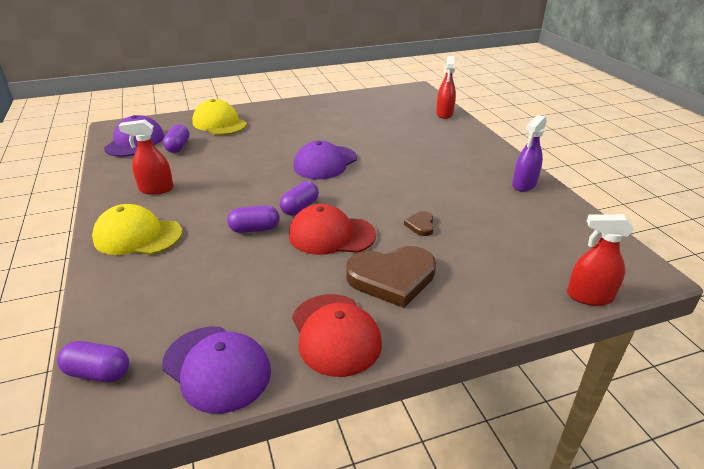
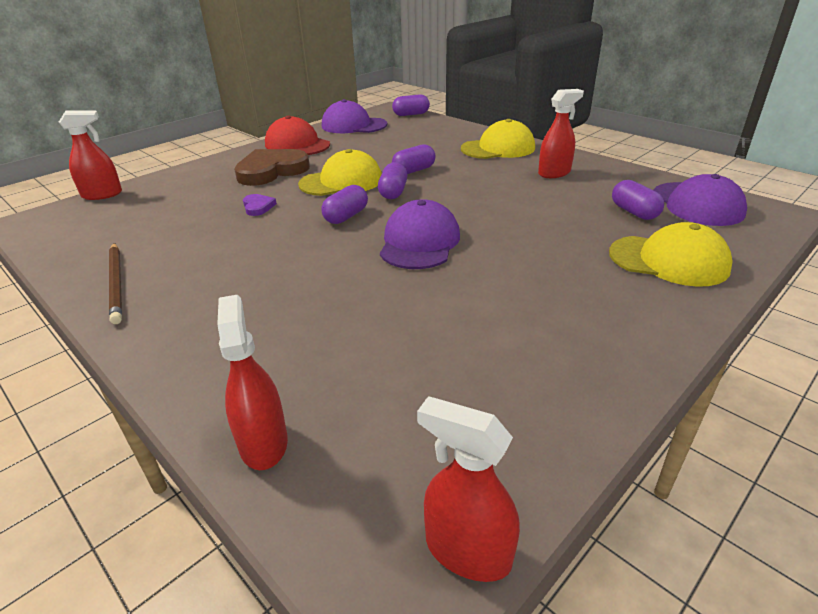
camera: 155 degrees right, 0 degrees up
red cap [289,204,376,255] -> yellow cap [298,149,382,196]
brown heart [404,211,434,236] -> purple heart [243,194,277,216]
purple spray bottle [512,115,547,192] -> brown pencil [109,243,122,324]
none -> purple capsule [321,185,368,224]
none -> red spray bottle [417,396,520,582]

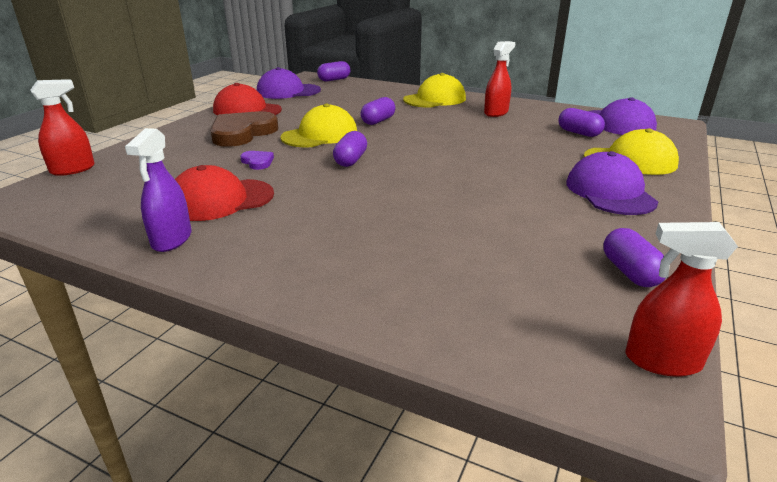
camera: 20 degrees left, 5 degrees down
brown pencil [109,243,122,324] -> purple spray bottle [125,128,192,252]
red spray bottle [217,295,288,470] -> none
purple capsule [378,162,407,199] -> purple capsule moved to [603,228,666,287]
purple cap [380,199,460,269] -> purple cap moved to [567,151,658,215]
none -> red cap [175,165,274,221]

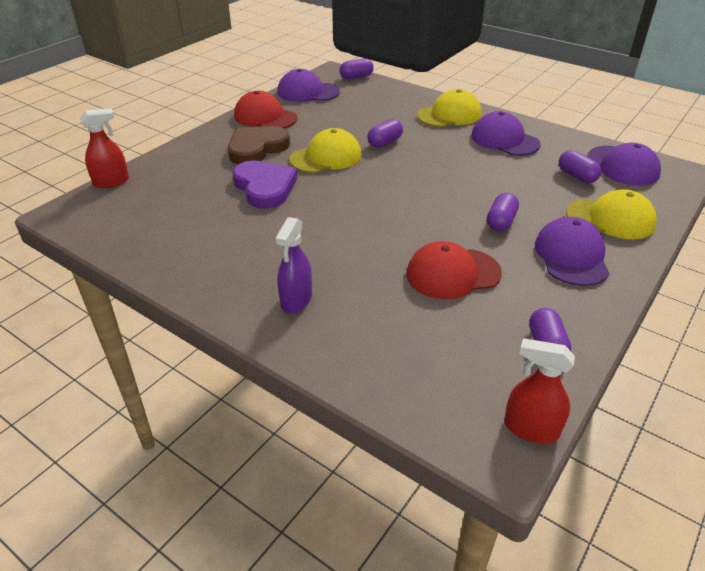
camera: 10 degrees right, 10 degrees up
purple spray bottle [125,128,192,252] -> purple spray bottle moved to [275,217,312,313]
red cap [175,165,274,221] -> red cap moved to [406,241,502,299]
purple heart [240,151,274,170] -> purple heart [232,161,298,209], size x2.23
purple capsule [333,131,367,167] -> purple capsule moved to [487,193,519,231]
red spray bottle [484,41,515,117] -> purple cap [471,111,541,156]

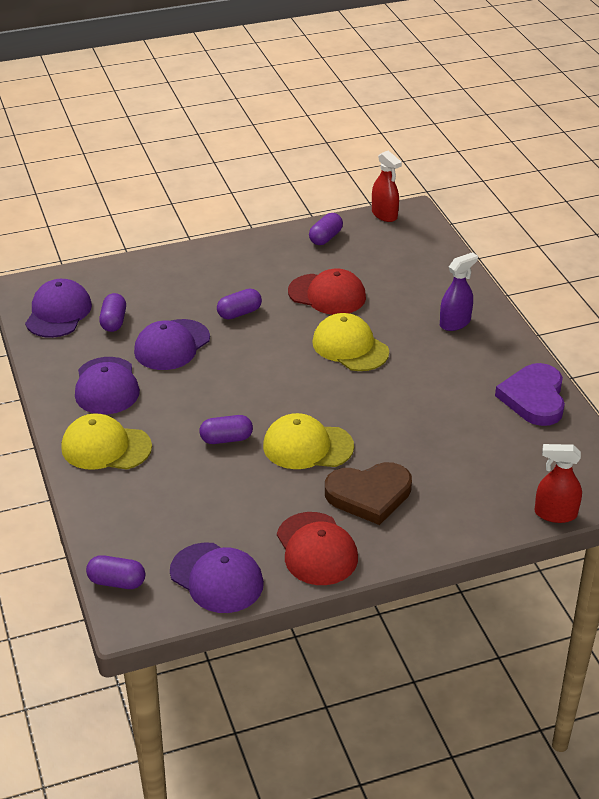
camera: 145 degrees left, 0 degrees up
purple heart [232,161,298,209] -> purple heart moved to [495,363,565,426]
purple cap [535,217,610,286] -> purple cap moved to [134,319,210,370]
yellow cap [566,189,657,239] -> yellow cap moved to [312,313,389,371]

